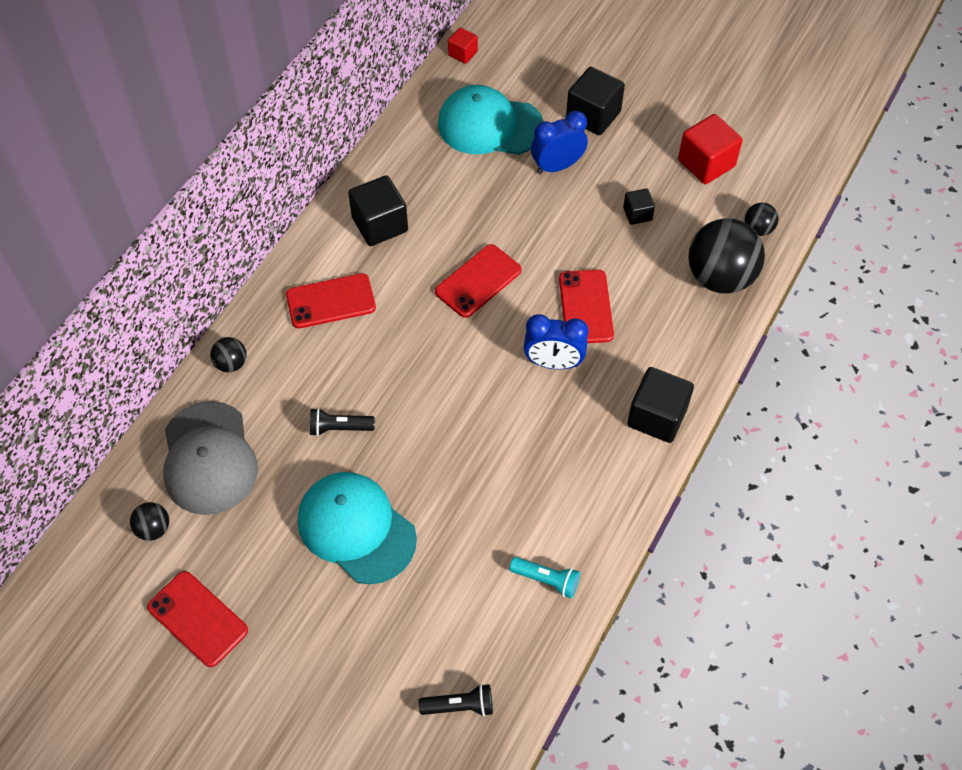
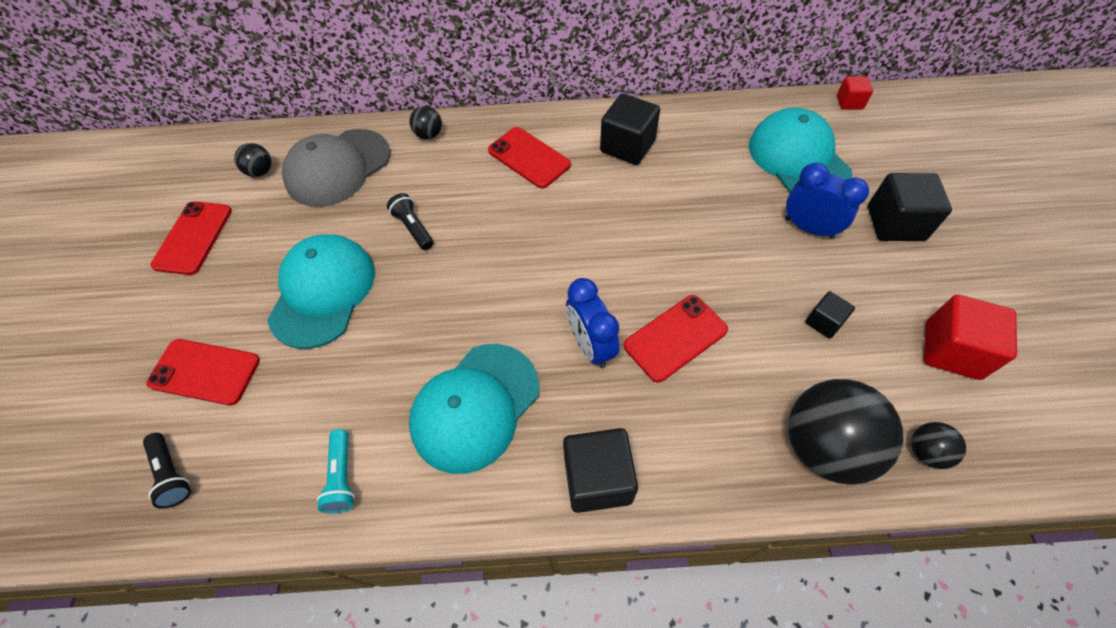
camera: 60 degrees right, 0 degrees up
red phone [435,244,522,318] -> red phone moved to [146,339,260,405]
none -> turquoise cap [409,344,539,474]

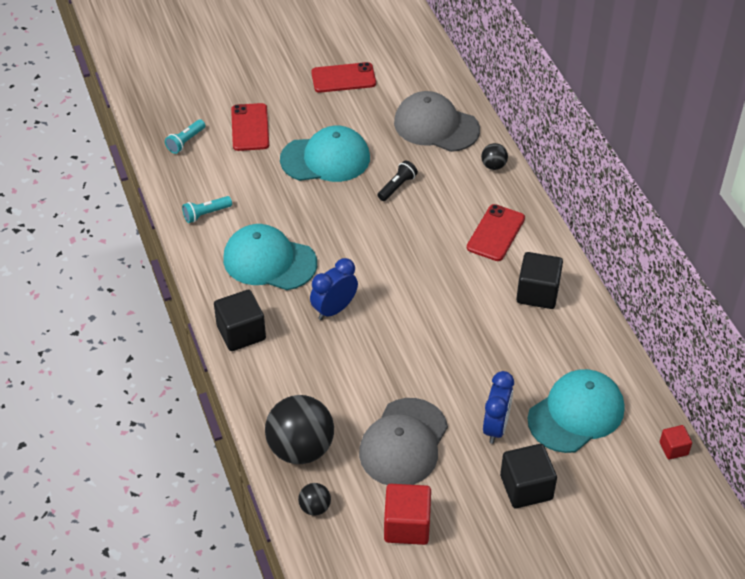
camera: 70 degrees right, 10 degrees down
black flashlight [143,433,191,509] -> turquoise flashlight [165,119,205,154]
black ball [234,143,271,177] -> none
red phone [624,295,728,383] -> none
black cube [805,291,855,339] -> grey cap [359,398,448,485]

